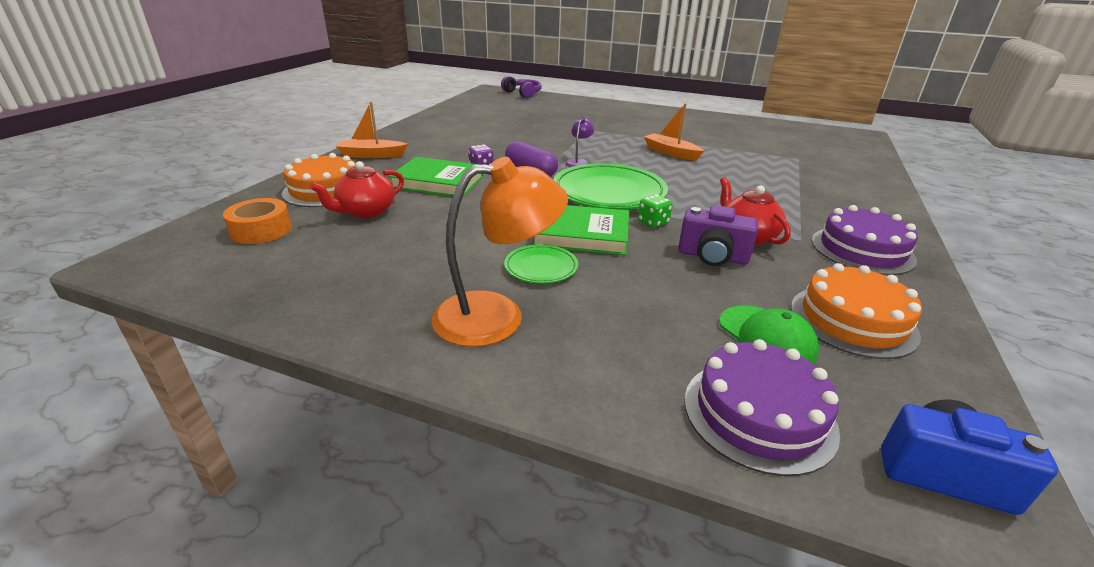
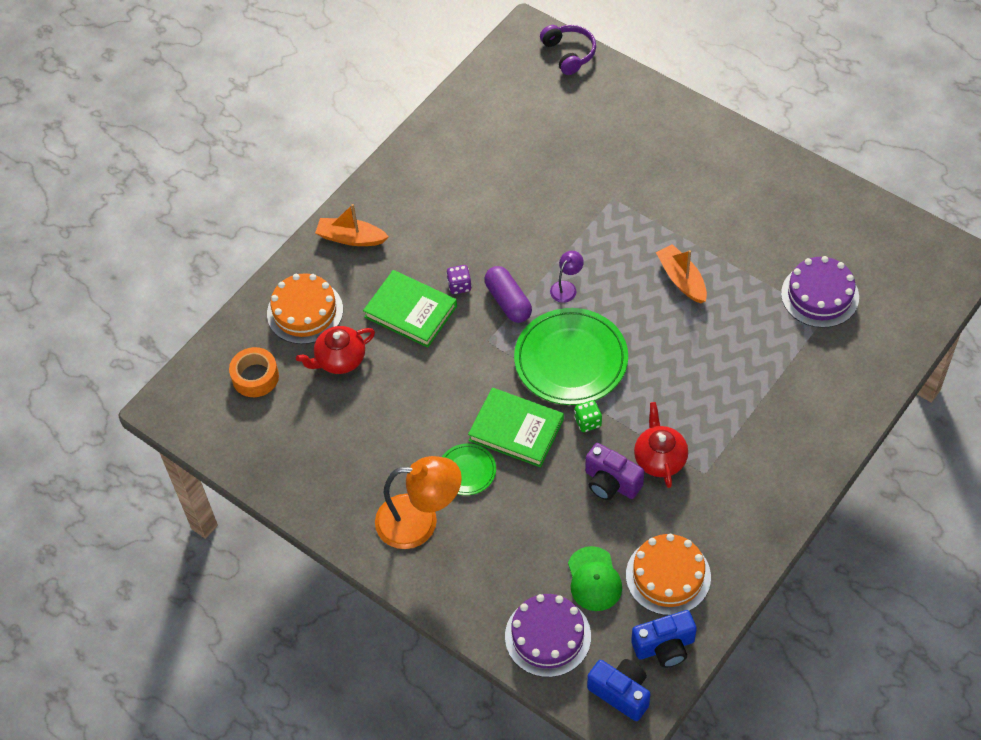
camera: 20 degrees right, 25 degrees up
purple cake [812,205,918,275] -> purple cake moved to [781,256,859,328]
none -> blue camera [631,610,697,668]

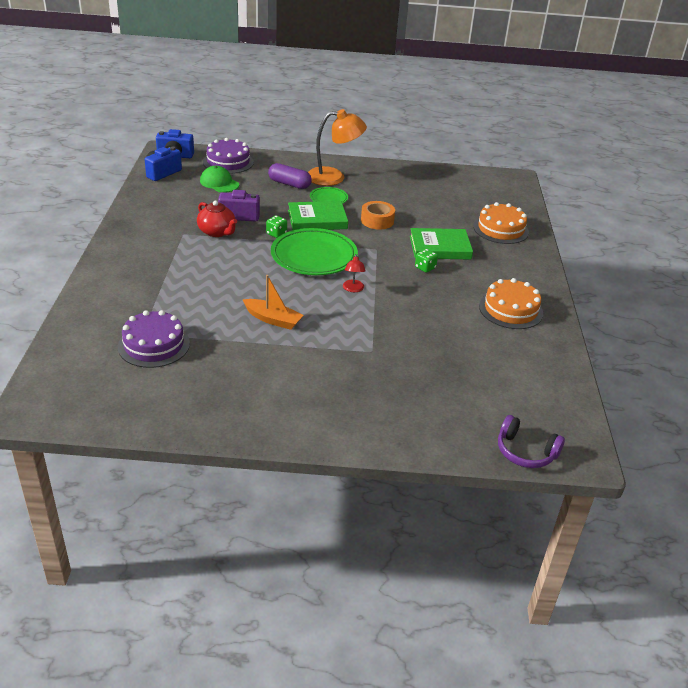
camera: 140 degrees right, 20 degrees down
orange tape [229,347,279,397] -> orange tape moved to [361,201,395,230]
red teapot [296,326,375,374] -> none
orange boat [315,204,389,246] -> none
orange lamp [375,456,462,549] -> orange lamp turned 150 degrees counterclockwise [308,109,367,186]
purple dice [446,265,472,294] -> green dice [415,249,438,273]
purple capsule [484,266,532,323] -> purple capsule moved to [268,163,312,189]
purple lamp [550,251,584,303] -> red lamp [343,254,366,292]
orange cake [626,534,711,615] -> orange cake moved to [479,278,543,329]

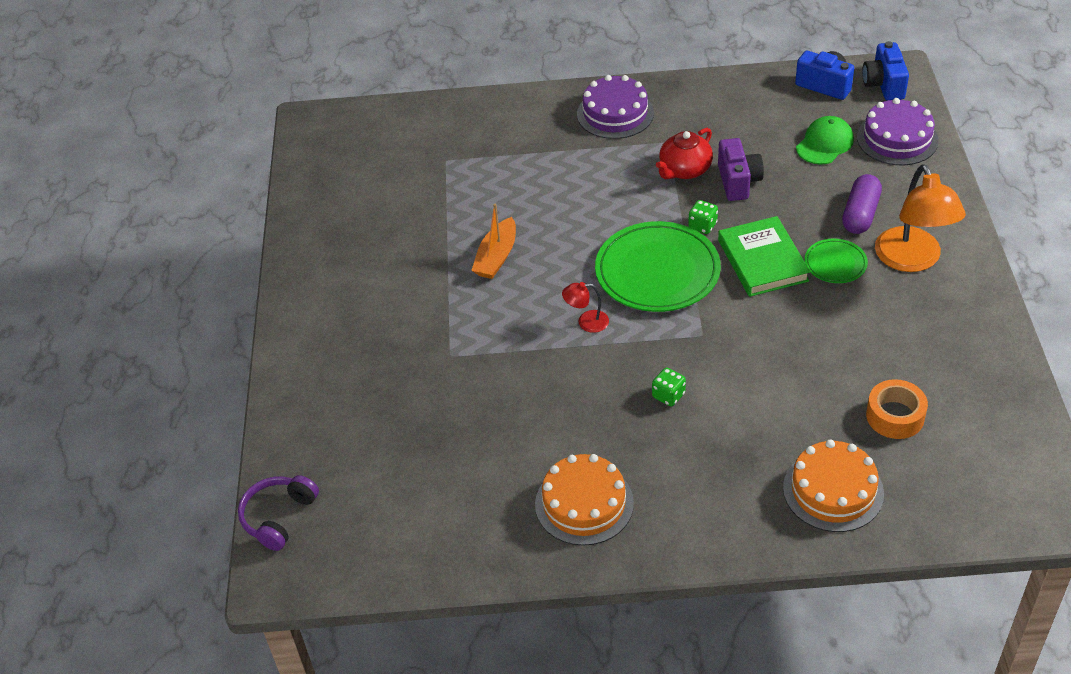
camera: 90 degrees right, 10 degrees up
purple cake [118,310,190,368] -> purple cake moved to [577,75,654,139]
orange tape [361,201,395,230] -> orange tape moved to [866,379,928,439]
green book [410,228,473,259] -> none

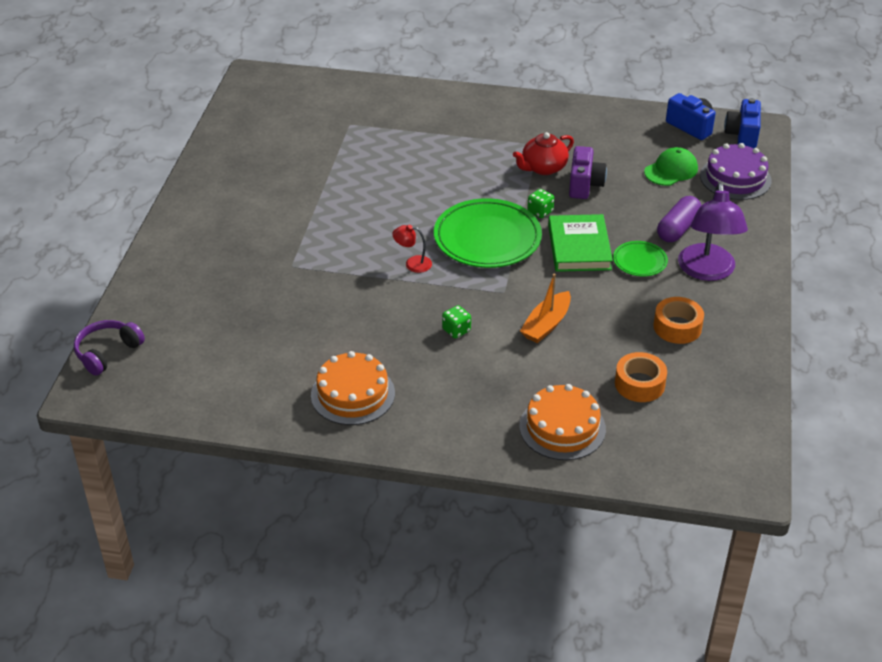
camera: 10 degrees right, 5 degrees down
orange boat [471,204,516,279] -> orange boat moved to [520,274,571,343]
purple cake [577,75,654,139] -> none
orange lamp [875,164,966,272] -> purple lamp [678,183,748,281]
none -> orange tape [653,297,704,344]

